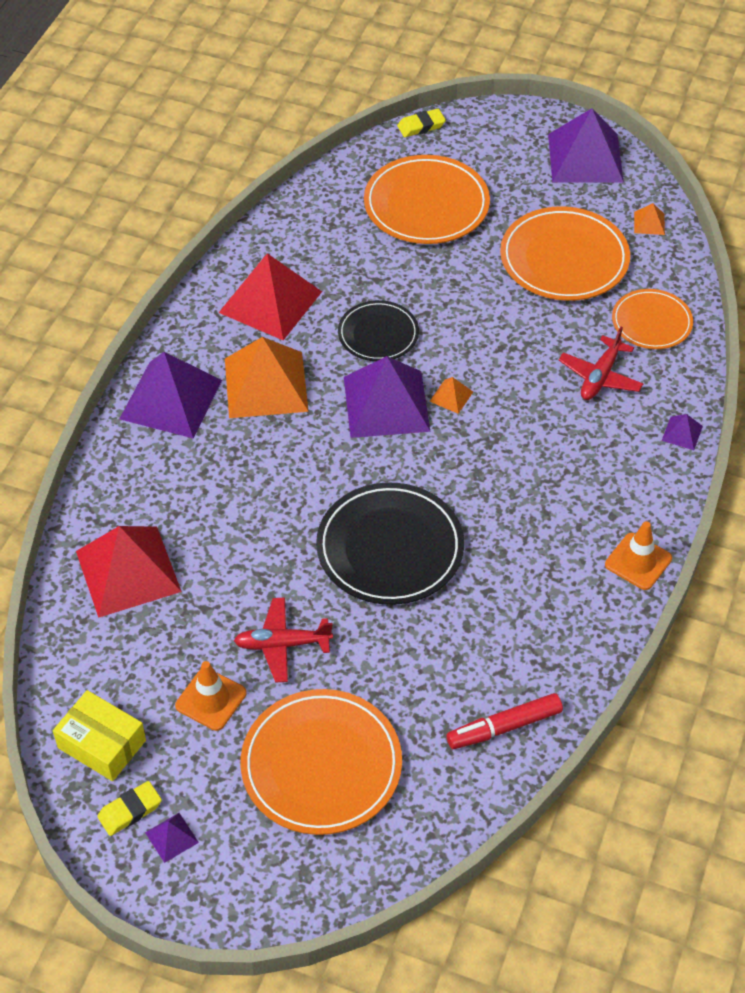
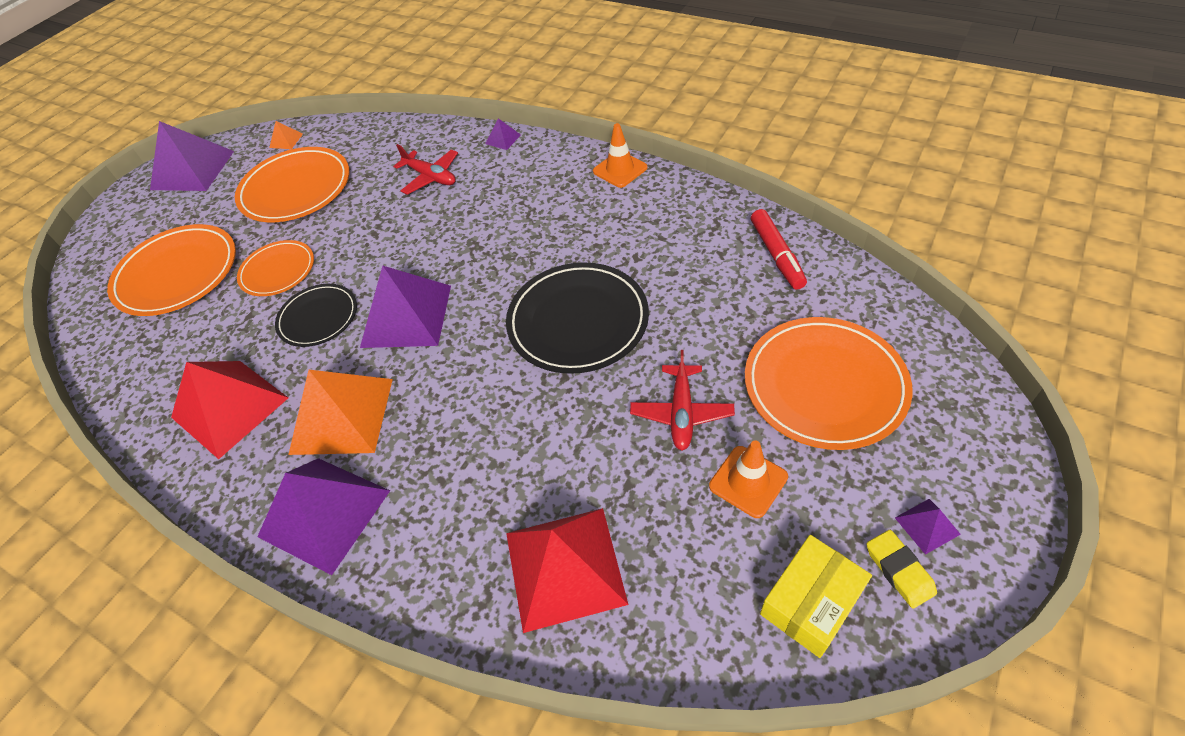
camera: 75 degrees left, 0 degrees up
yellow eraser [397,109,446,137] -> none
orange pyramid [429,377,473,414] -> none
orange plate [612,289,693,349] -> orange plate moved to [237,240,314,296]

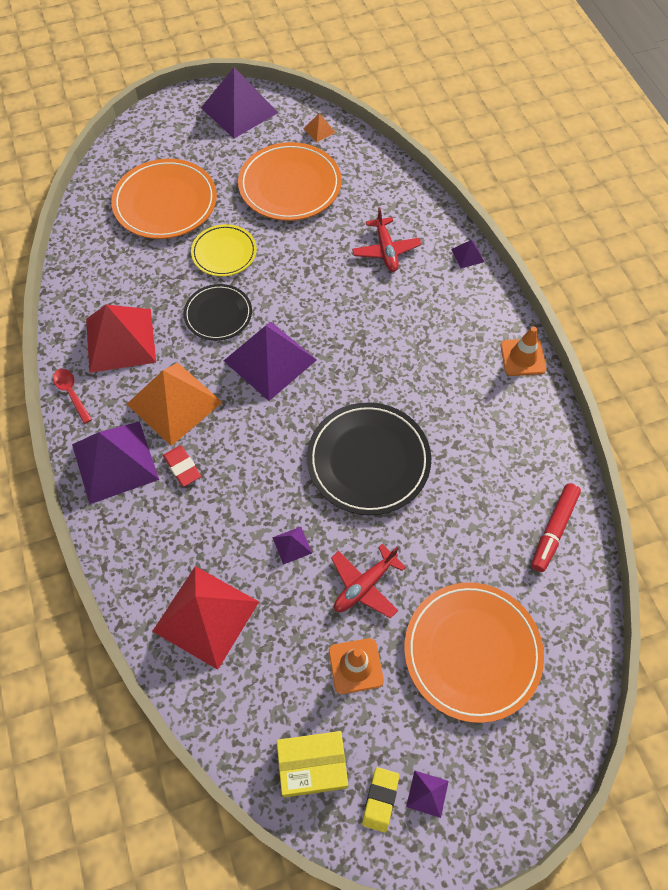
camera: 35 degrees right, 10 degrees up
orange plate [237,240,314,296] -> yellow plate [191,224,257,276]
none -> red spoon [53,369,92,424]
none -> red eraser [163,445,201,487]
none -> purple pyramid [272,527,312,565]

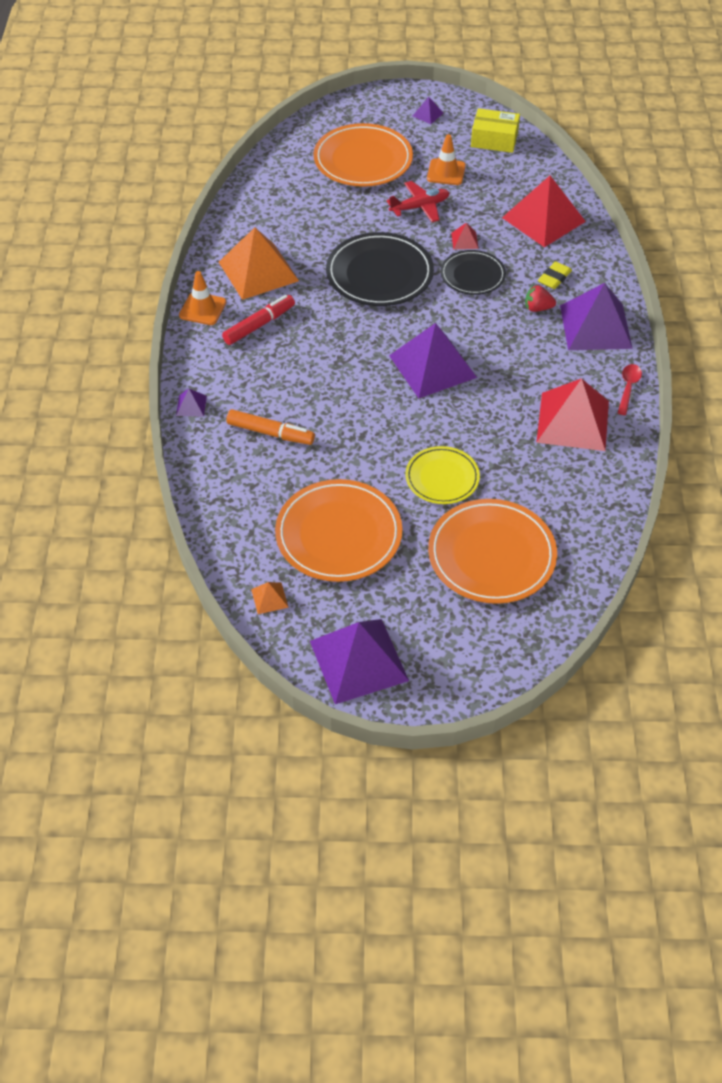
camera: 160 degrees left, 10 degrees down
red spoon [53,369,92,424] -> red spoon turned 150 degrees counterclockwise [618,364,642,415]
orange pyramid [127,362,223,446] -> orange pyramid moved to [219,228,299,300]
red eraser [163,445,201,487] -> red strawberry [525,284,556,312]
black plate [184,284,252,341] -> black plate moved to [441,250,506,295]
purple pyramid [272,527,312,565] -> red pyramid [451,223,479,249]
red plane [352,207,421,272] -> orange marker [226,409,315,445]
yellow eraser [362,767,399,832] -> yellow eraser moved to [538,261,572,289]
red marker [531,483,581,572] -> red marker moved to [222,295,295,345]

